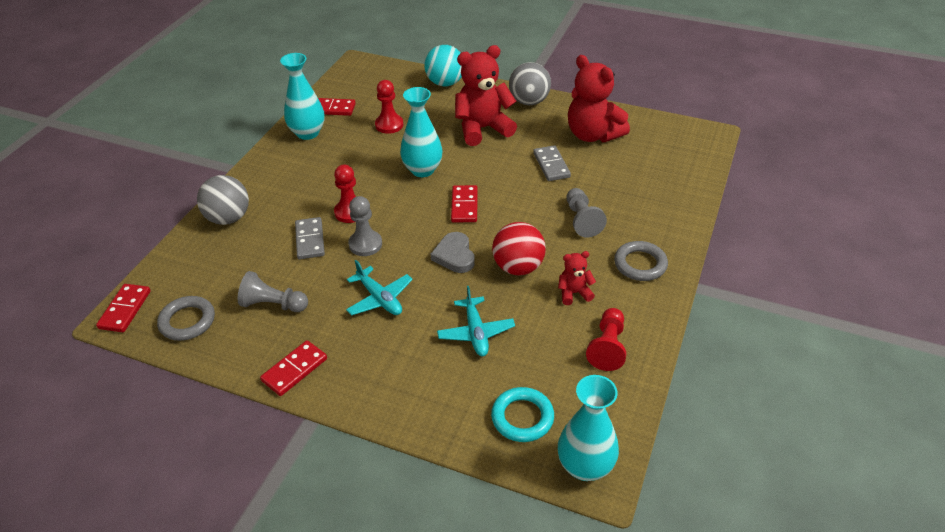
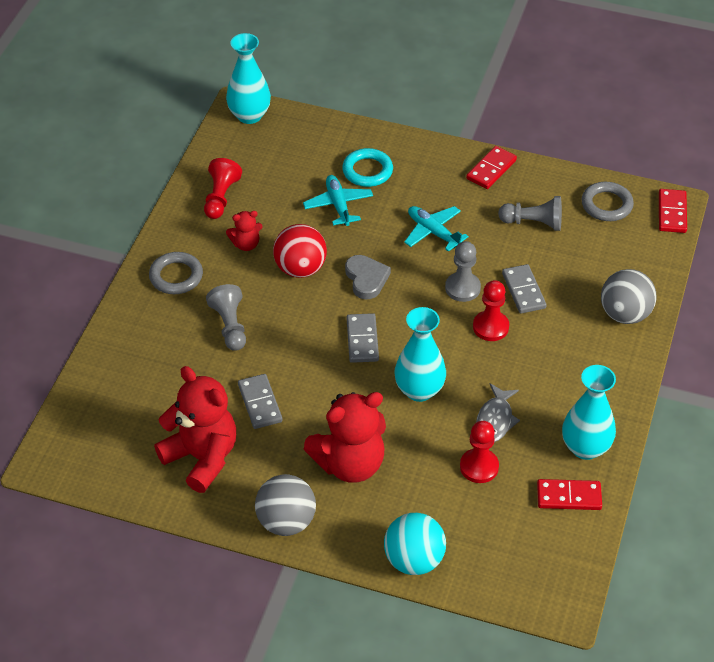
camera: 175 degrees right, 5 degrees up
red domino [451,185,478,222] -> grey domino [347,313,379,363]
turquoise ring [491,387,554,442] -> turquoise ring moved to [342,148,393,187]
none -> grey fish [476,383,520,442]

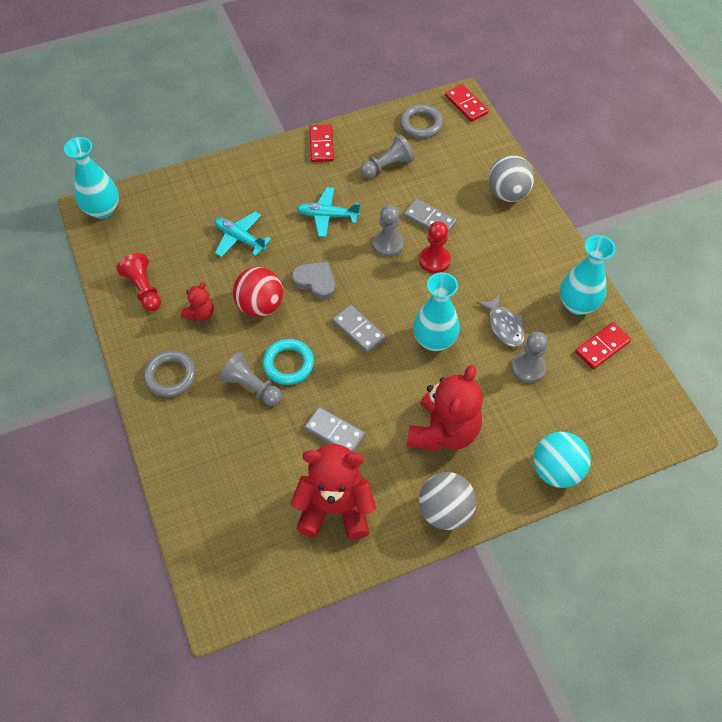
camera: 40 degrees left, 10 degrees up
turquoise ring [342,148,393,187] -> turquoise ring moved to [262,339,314,385]
red pawn [460,421,499,483] -> grey pawn [511,332,548,383]

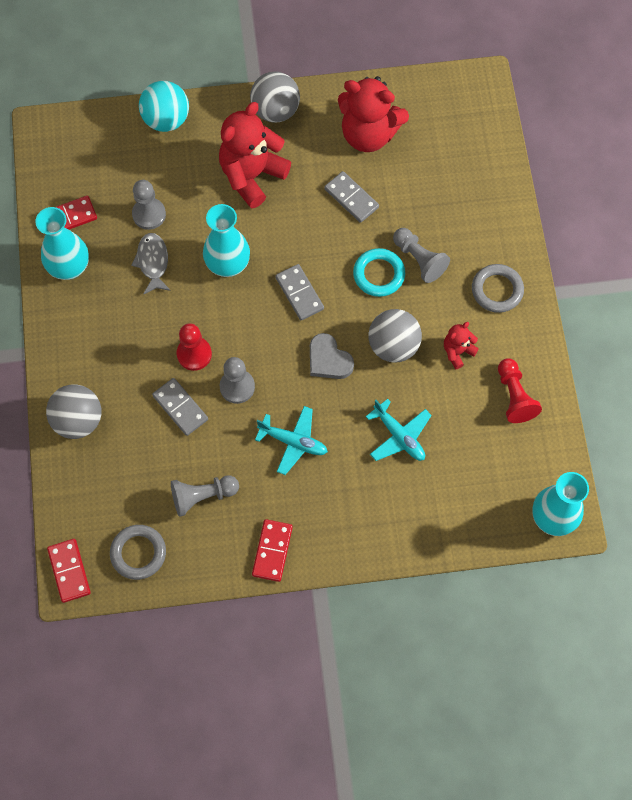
camera: 165 degrees left, 10 degrees up
red ball [233,267,283,317] -> grey ball [368,309,422,362]

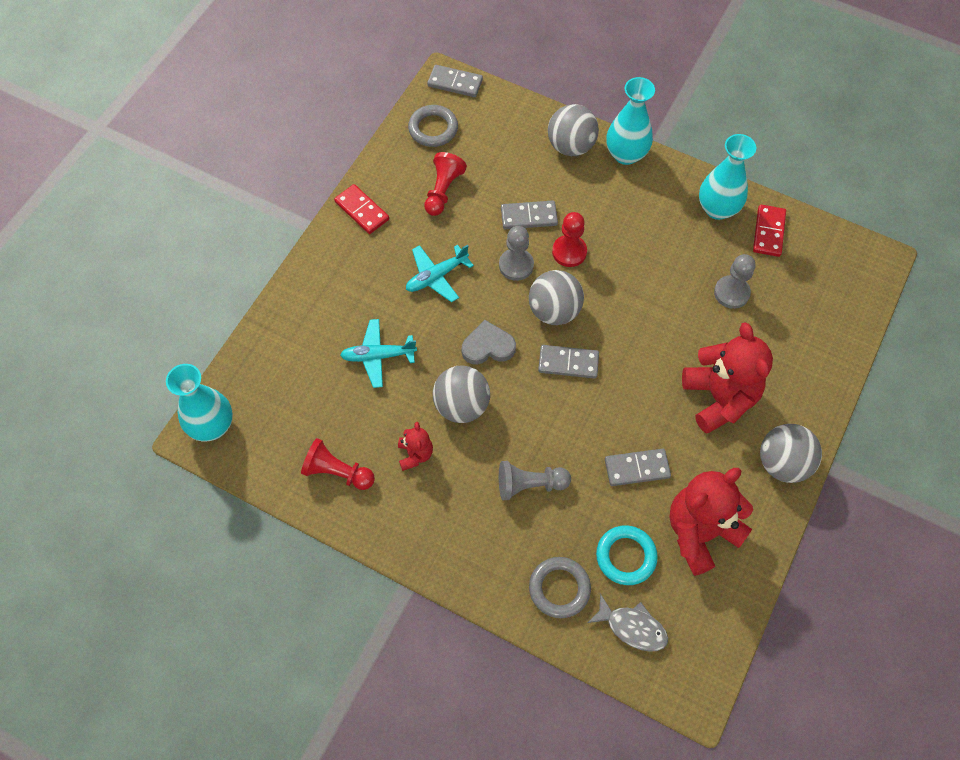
camera: 125 degrees right, 5 degrees down
red domino [47,539,91,603] -> grey domino [427,65,483,97]
grey fish [131,233,171,295] -> grey fish moved to [587,593,668,652]
turquoise ball [139,81,189,132] -> none
grey pawn [171,475,239,517] -> red pawn [424,152,467,216]
turquoise vase [203,204,250,277] -> turquoise vase moved to [607,77,655,165]
turquoise ring [353,248,405,297] -> turquoise ring moved to [596,525,658,585]
grey ring [472,264,524,313] -> grey ring moved to [529,557,591,618]
none -> grey ball [529,270,584,325]

